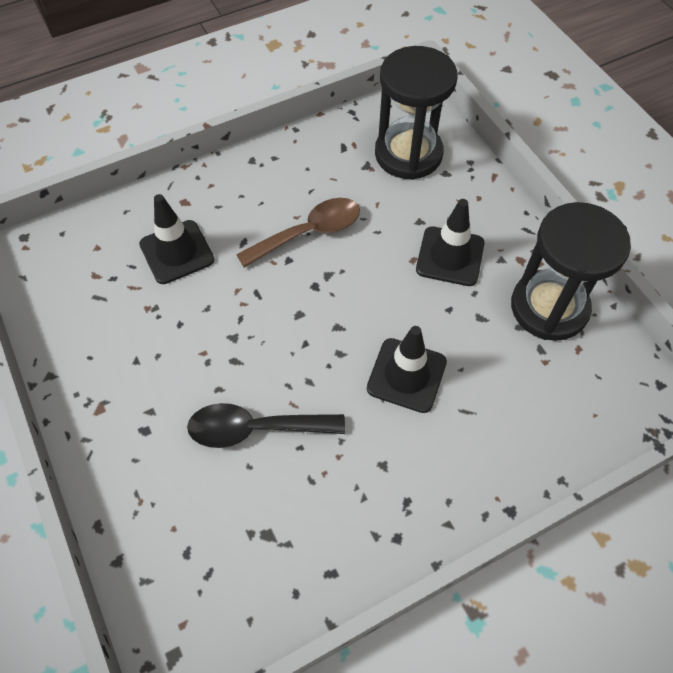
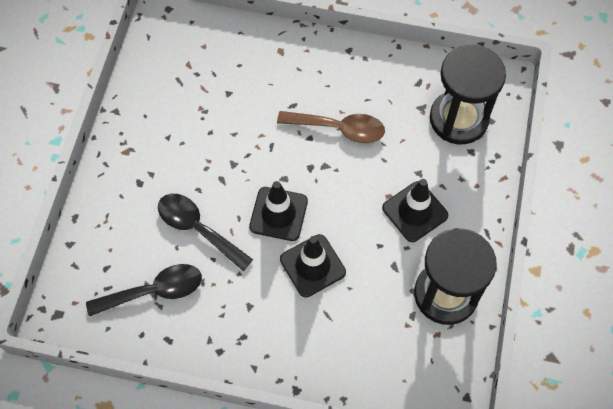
camera: 40 degrees right, 5 degrees up
black traffic cone [139,194,214,284] -> black traffic cone moved to [249,181,308,241]
none -> black spoon [86,264,202,316]

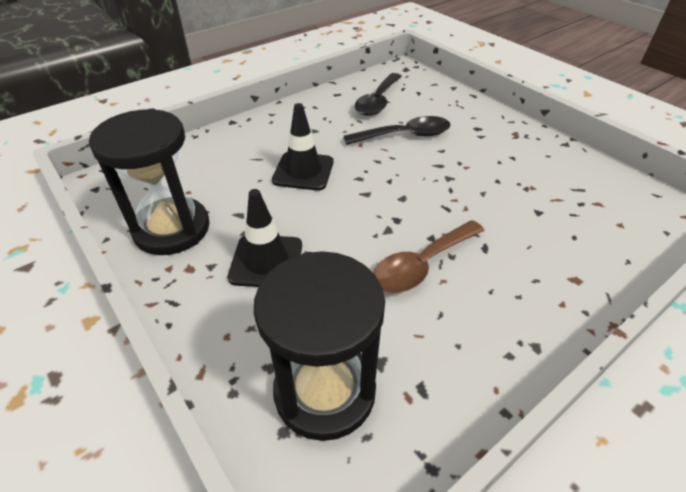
camera: 130 degrees right, 20 degrees down
black traffic cone [249,181,308,241] -> none

